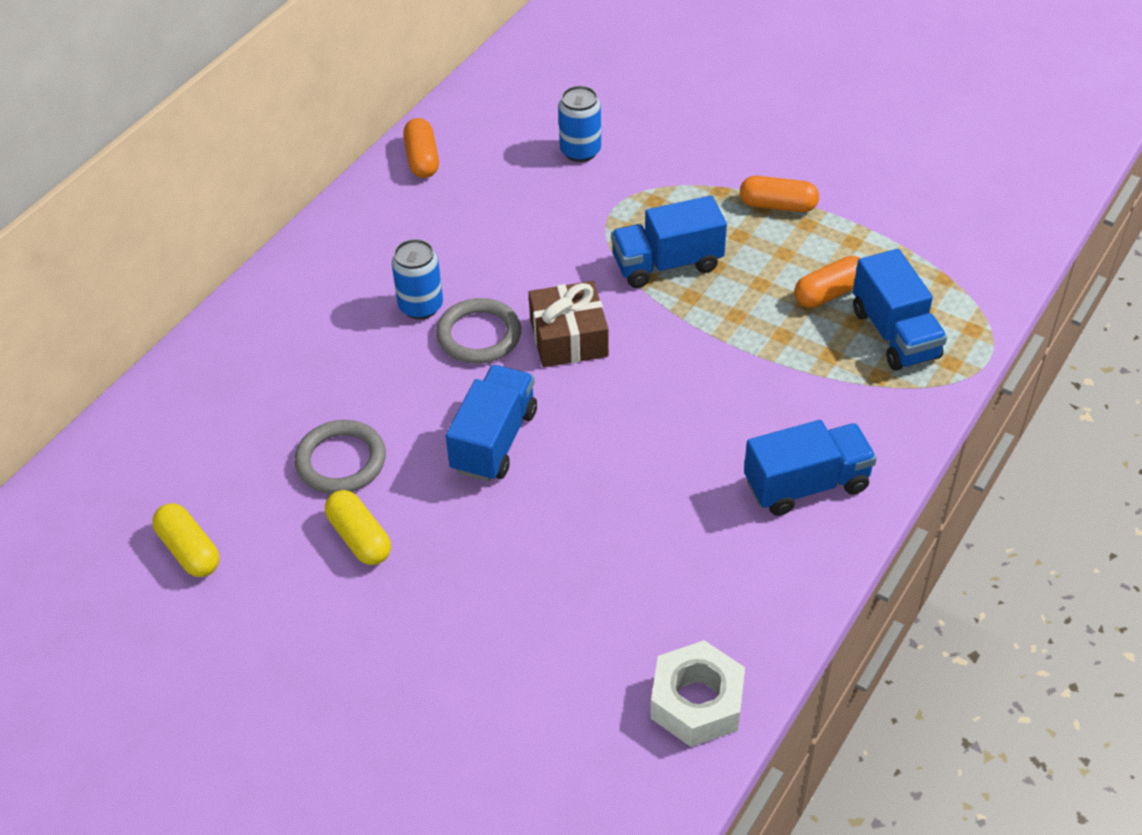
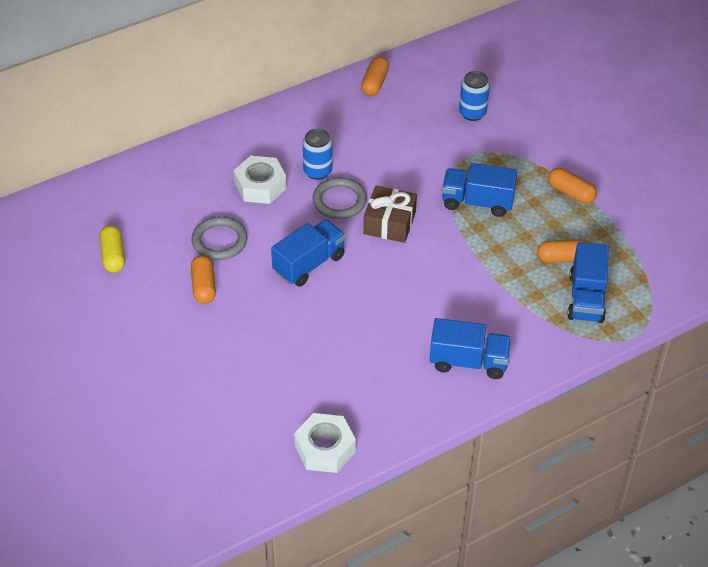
camera: 25 degrees right, 0 degrees up
yellow capsule [325,490,391,565] -> orange capsule [191,255,216,304]
none -> white nut [234,156,287,204]

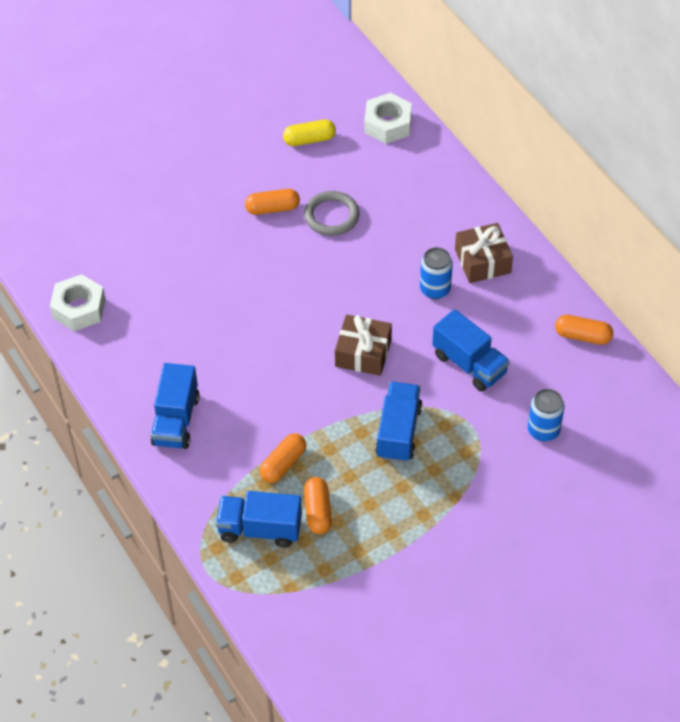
camera: 90 degrees right, 5 degrees up
white nut [234,156,287,204] -> white nut moved to [364,93,412,144]
blue truck [271,220,346,287] -> blue truck moved to [432,309,510,392]
grey ring [312,177,367,219] -> none
orange capsule [548,168,597,204] -> orange capsule moved to [259,433,307,483]
none -> brown gift [455,223,513,283]

